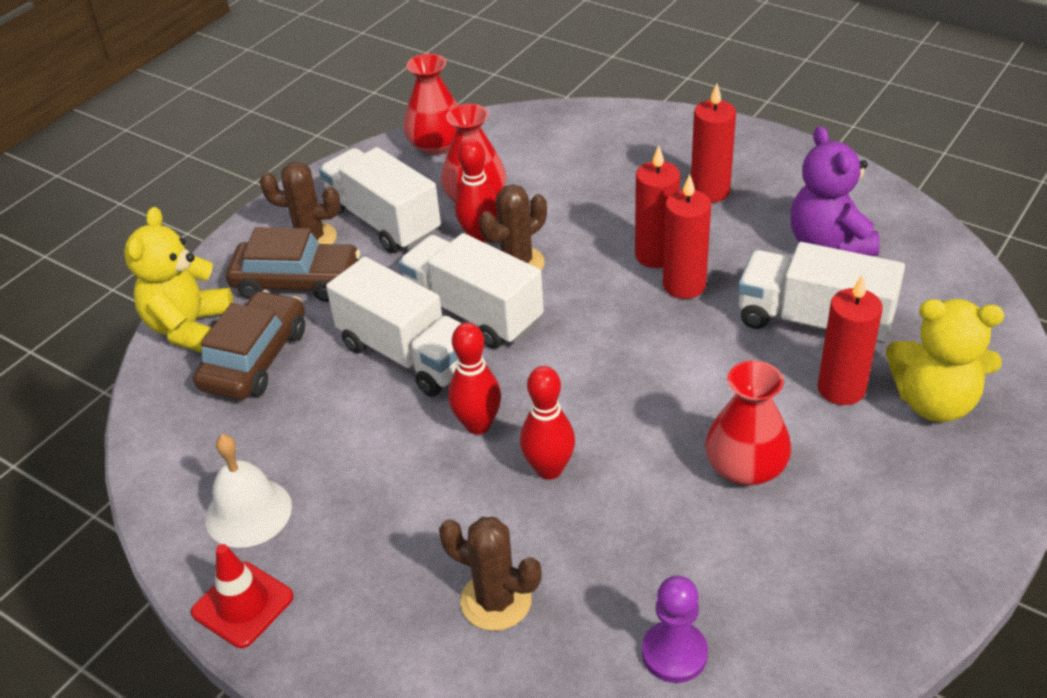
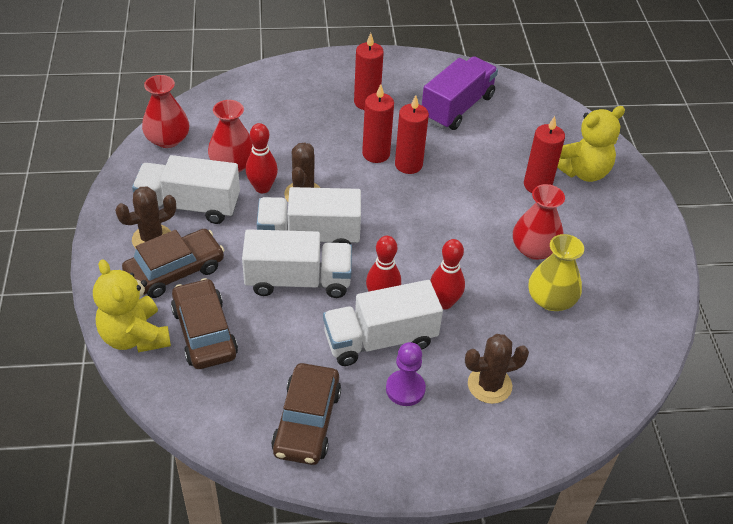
camera: 45 degrees left, 5 degrees up
red traffic cone [191,544,294,648] -> none
white bell [205,434,292,548] -> brown car [271,363,341,465]
purple pawn [642,576,708,683] -> purple pawn moved to [386,342,426,406]
white truck [738,242,905,344] -> white truck moved to [323,280,443,366]
purple teddy bear [791,126,880,256] -> purple truck [422,56,498,130]
none -> yellow vase [528,234,584,311]

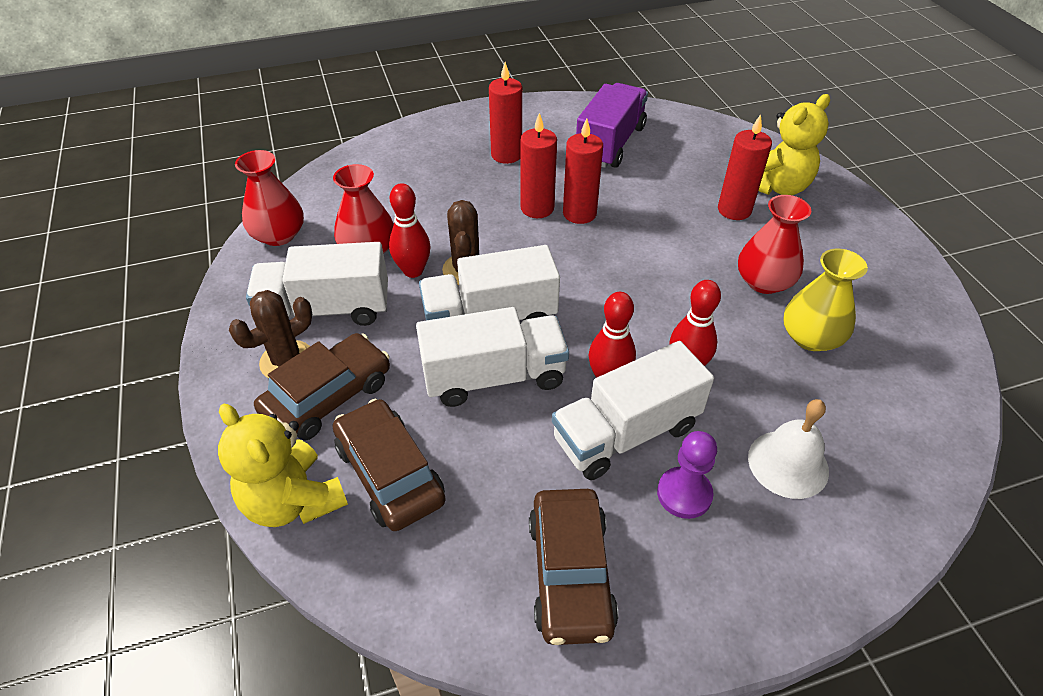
camera: 10 degrees left, 0 degrees up
brown cactus [465,334,529,404] -> white bell [748,399,829,499]

